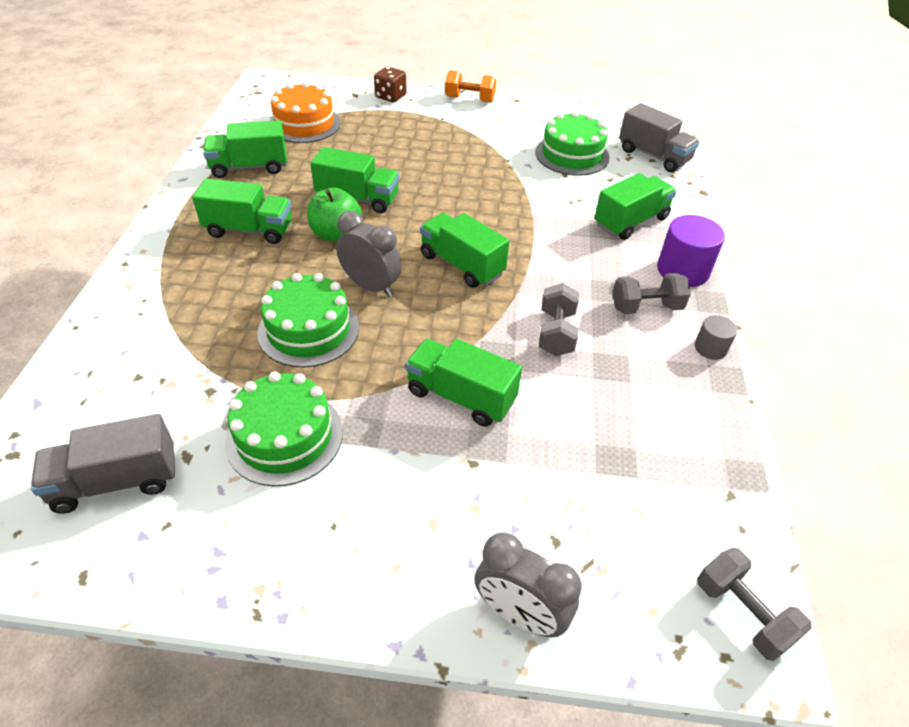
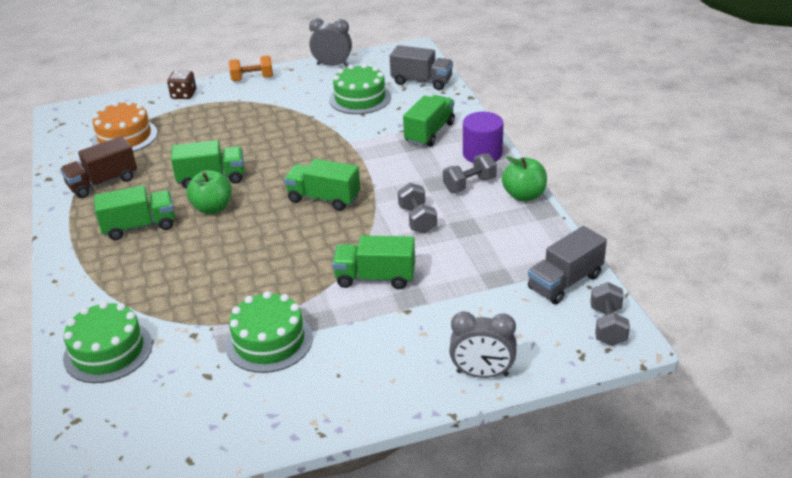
camera: 20 degrees left, 10 degrees down
grey truck [31,414,175,514] -> grey truck moved to [528,226,607,304]
green truck [203,120,287,178] -> brown truck [60,136,137,198]
green cake [257,273,359,367] -> green cake moved to [63,301,152,383]
grey clock [336,211,402,297] -> grey clock moved to [309,18,352,67]
grey cylinder [695,315,737,360] -> green apple [502,156,547,202]
grey dumbbell [697,548,812,661] -> grey dumbbell turned 60 degrees clockwise [590,282,630,346]

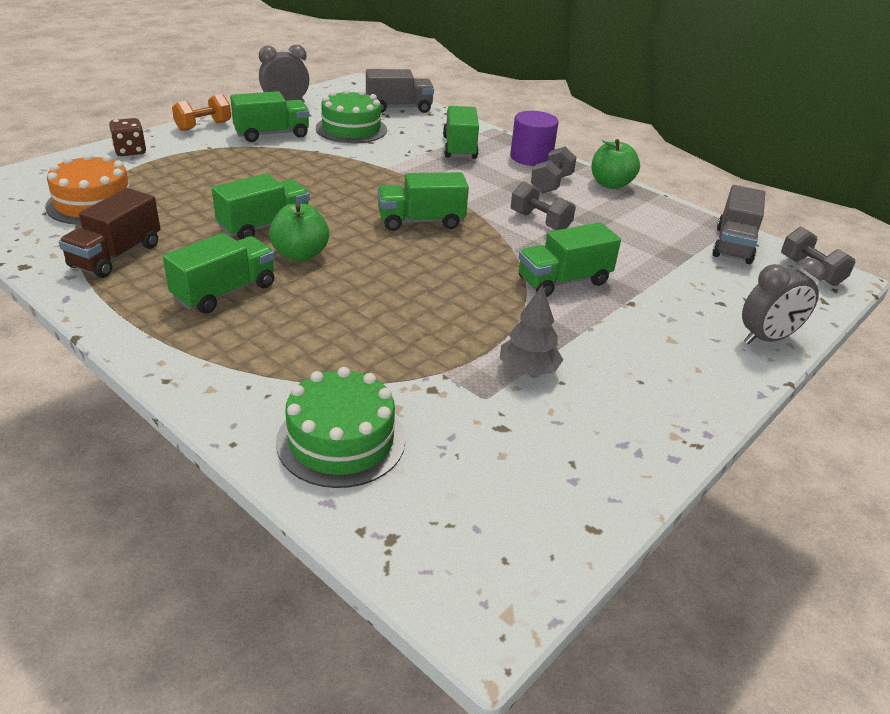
camera: 35 degrees left, 0 degrees up
green cake [226,291,313,373] -> grey tree [500,285,563,376]
none -> green truck [230,91,310,142]

